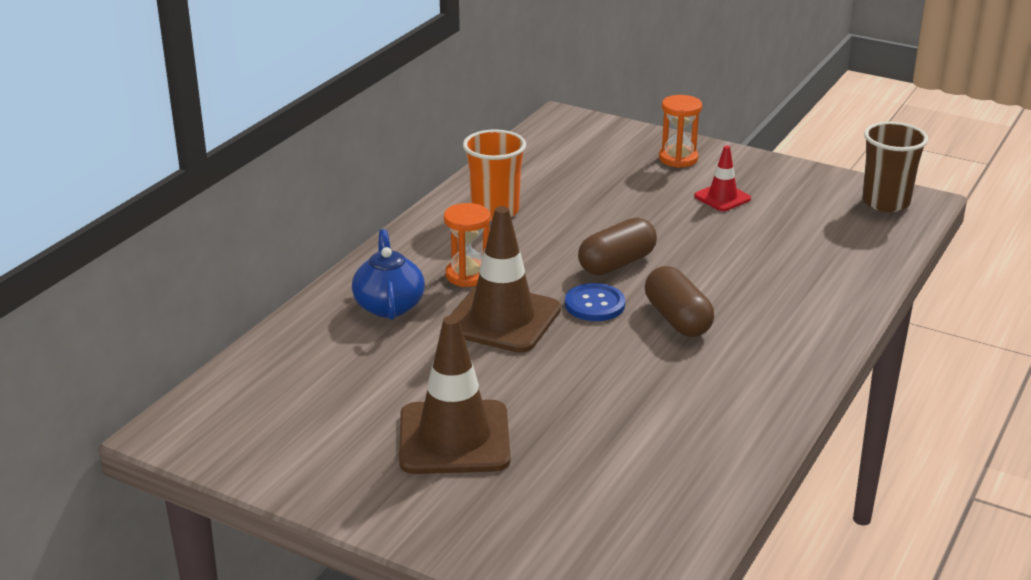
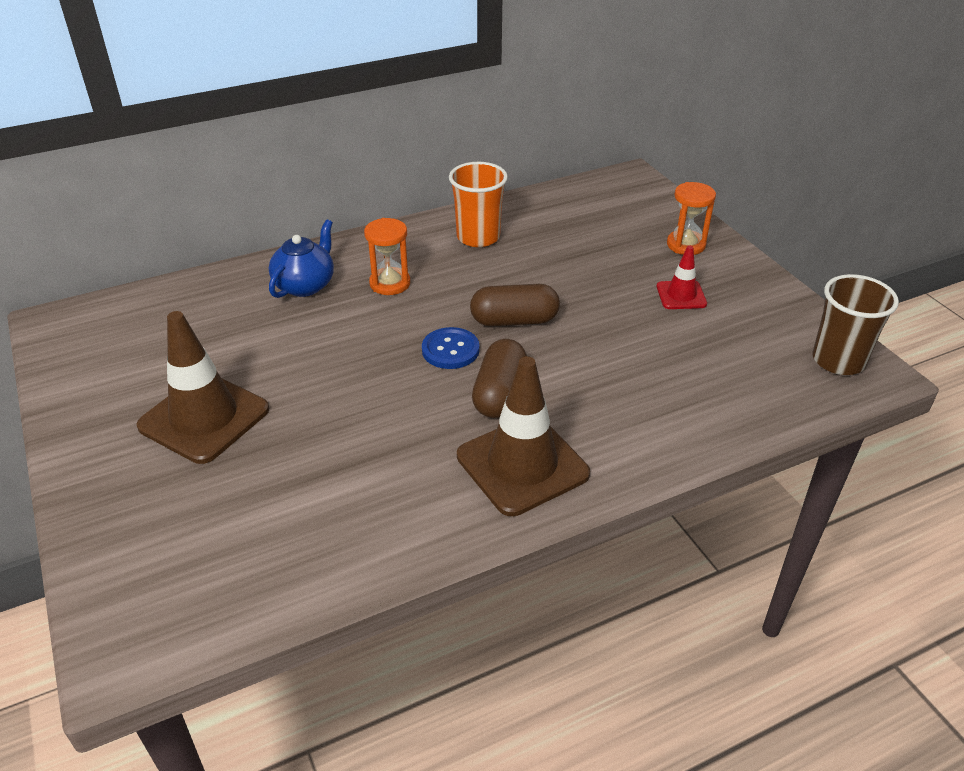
camera: 35 degrees right, 10 degrees up
brown traffic cone [449,206,561,353] -> brown traffic cone moved to [457,356,590,516]

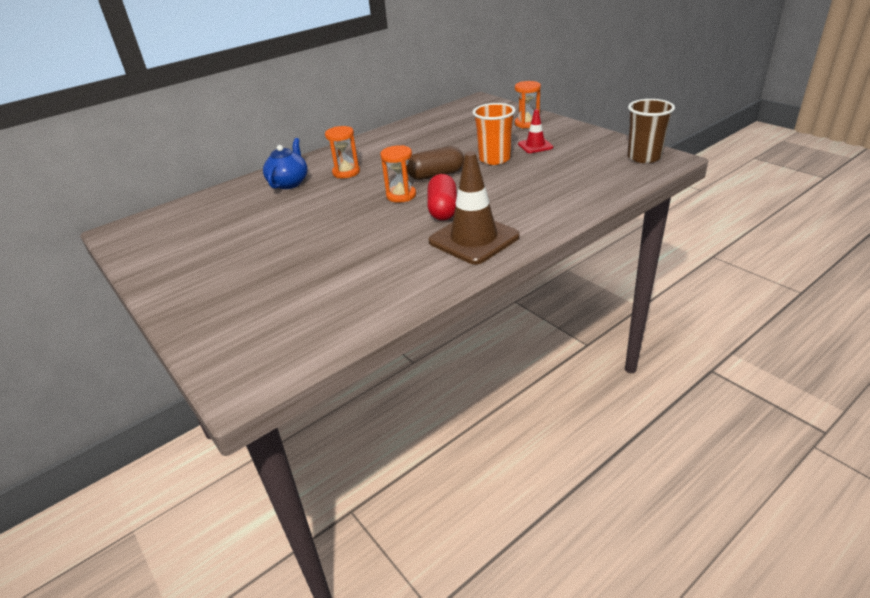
camera: 10 degrees left, 5 degrees down
brown traffic cone [137,311,269,464] -> none
blue button [422,327,479,369] -> orange hourglass [380,145,416,203]
orange cup [449,162,508,247] -> orange cup moved to [473,103,515,165]
brown capsule [472,339,527,418] -> red capsule [428,174,457,221]

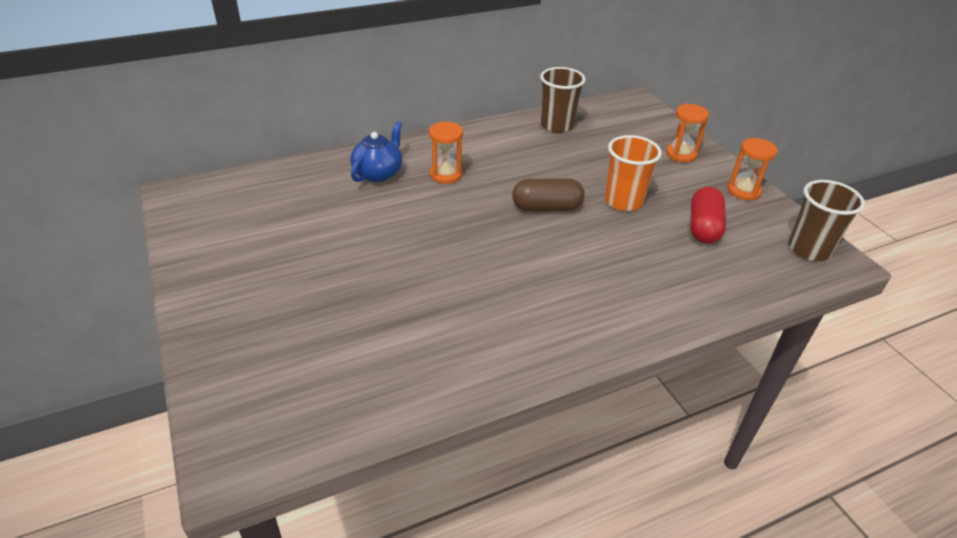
camera: 10 degrees right, 5 degrees up
orange hourglass [380,145,416,203] -> orange hourglass moved to [727,138,778,201]
red capsule [428,174,457,221] -> red capsule moved to [690,187,726,244]
brown traffic cone [429,151,520,264] -> none
red traffic cone [518,109,553,153] -> none
none -> brown cup [540,67,586,133]

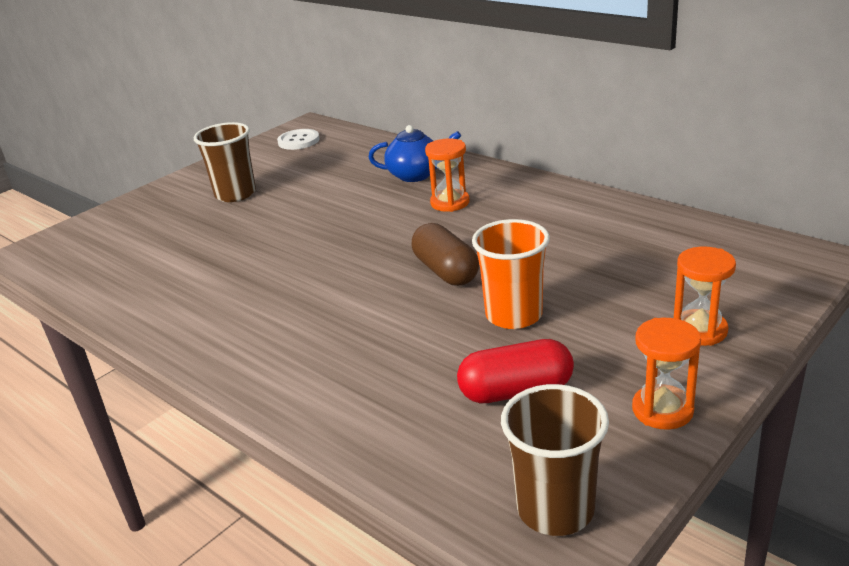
camera: 70 degrees right, 10 degrees down
brown cup [540,67,586,133] -> brown cup moved to [194,122,256,202]
none -> white button [277,129,320,150]

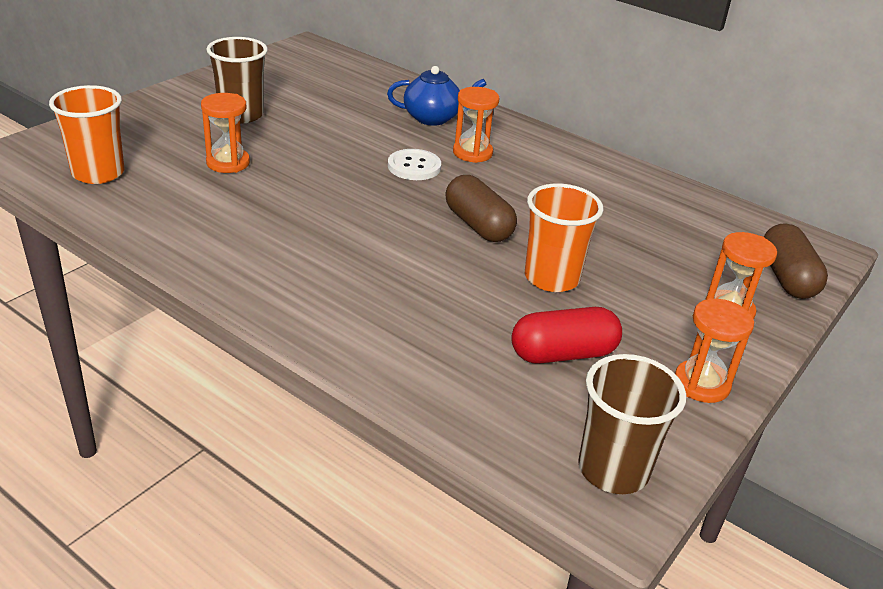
camera: 10 degrees left, 5 degrees up
white button [277,129,320,150] -> white button moved to [388,149,441,180]
none -> orange cup [49,85,124,184]
none -> orange hourglass [201,93,250,173]
none -> brown capsule [764,223,828,299]

